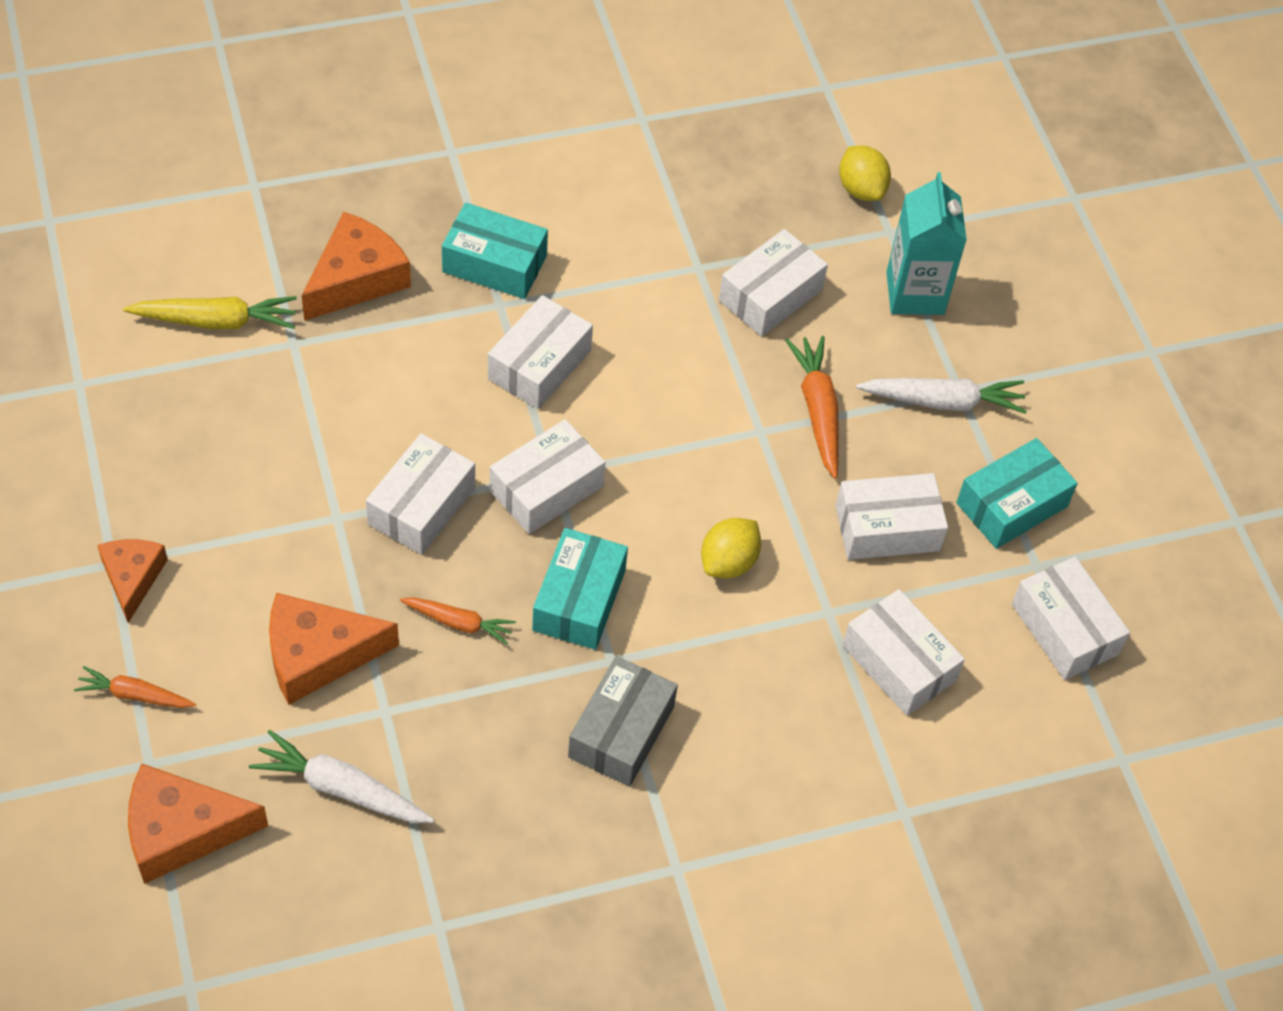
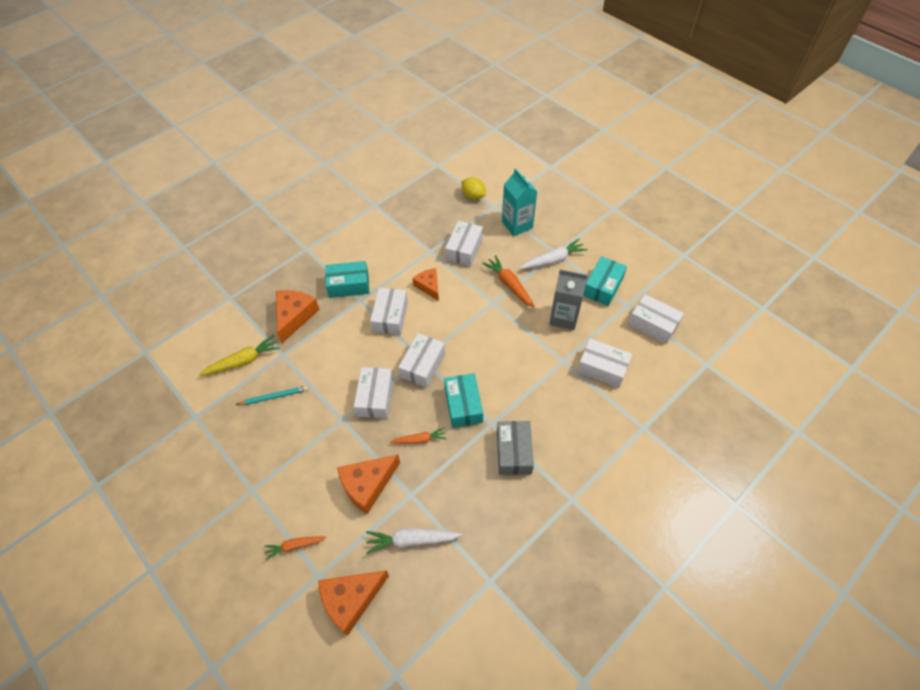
camera: 20 degrees left, 0 degrees up
orange cheese [97,539,168,623] -> orange cheese moved to [412,268,439,301]
yellow lemon [701,518,761,578] -> none
white box [835,473,948,560] -> grey carton [549,269,588,330]
none -> turquoise pencil [236,386,308,405]

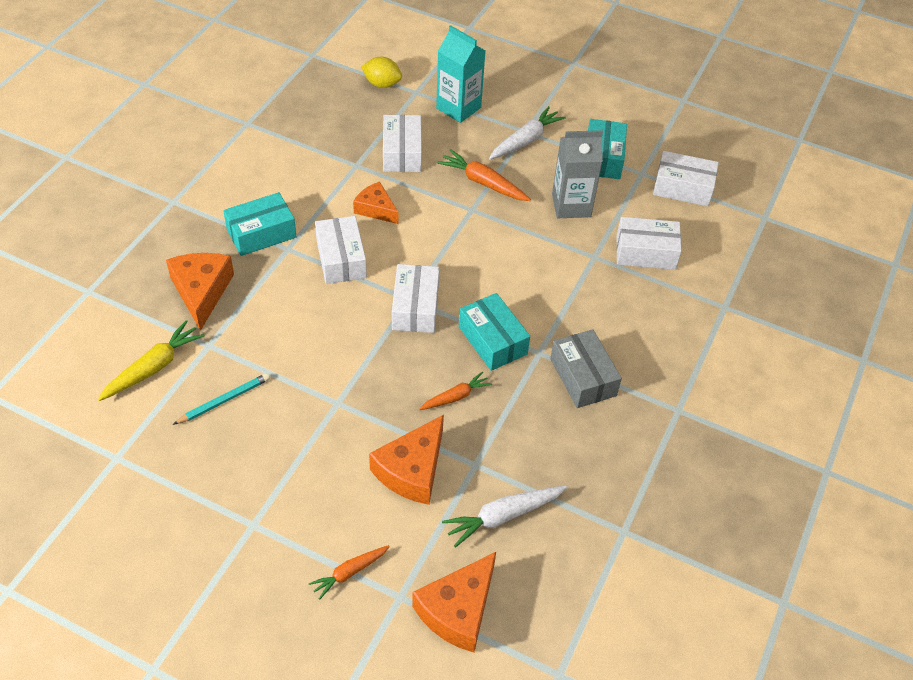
camera: 25 degrees left, 5 degrees down
white box [354,367,394,419] -> none

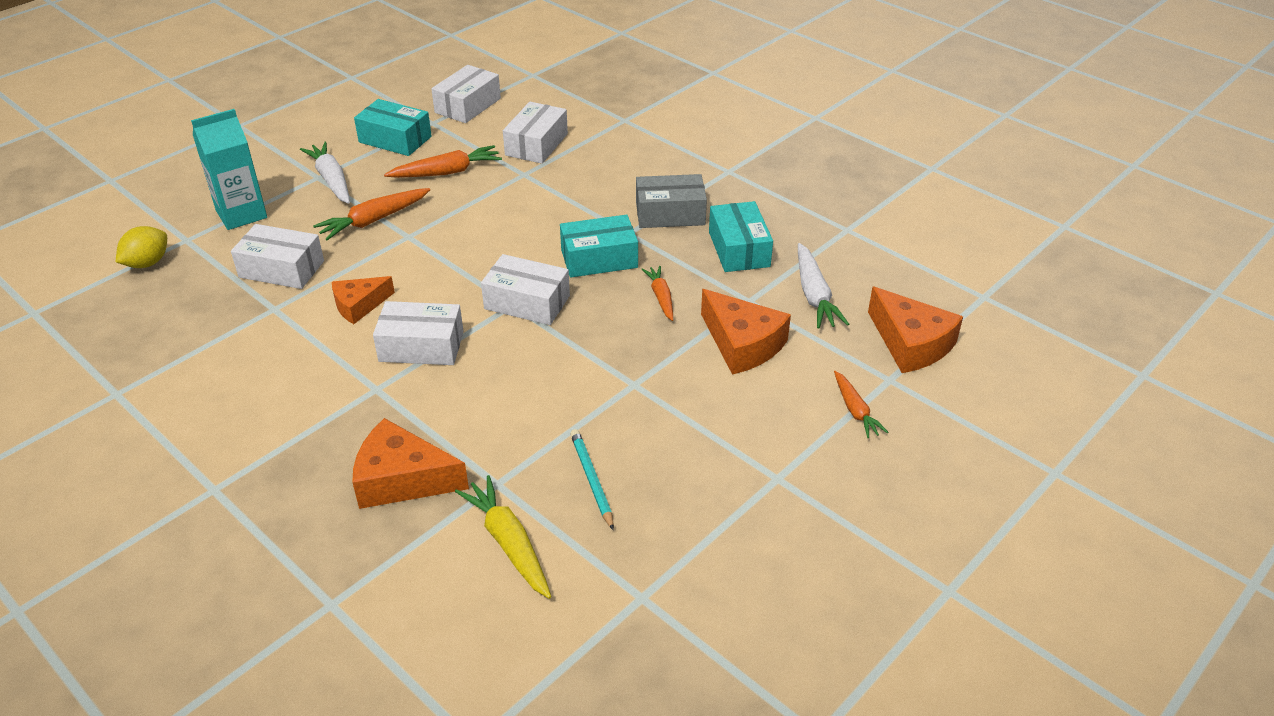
camera: 70 degrees left, 10 degrees down
turquoise box [223,192,297,256] -> turquoise box moved to [709,201,773,272]
grey carton [552,130,603,218] -> orange carrot [384,145,502,178]

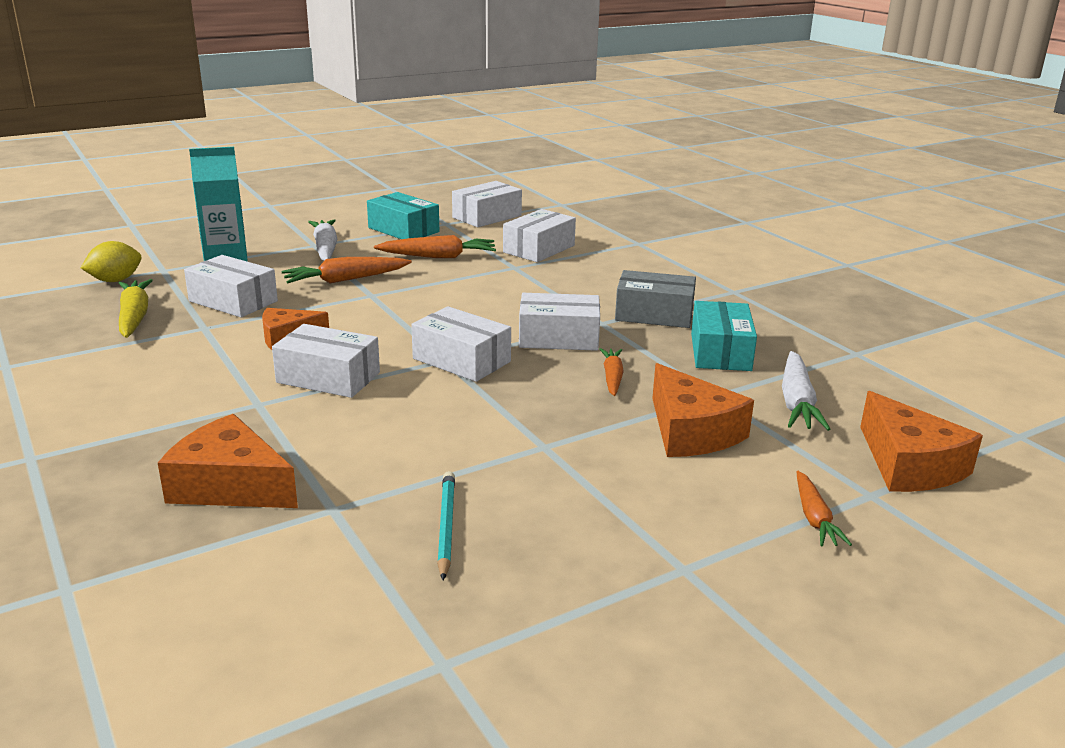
camera: 15 degrees right, 15 degrees down
yellow carrot [455,475,551,599] -> yellow carrot moved to [119,279,153,338]
turquoise box [560,214,638,278] -> white box [519,293,600,351]

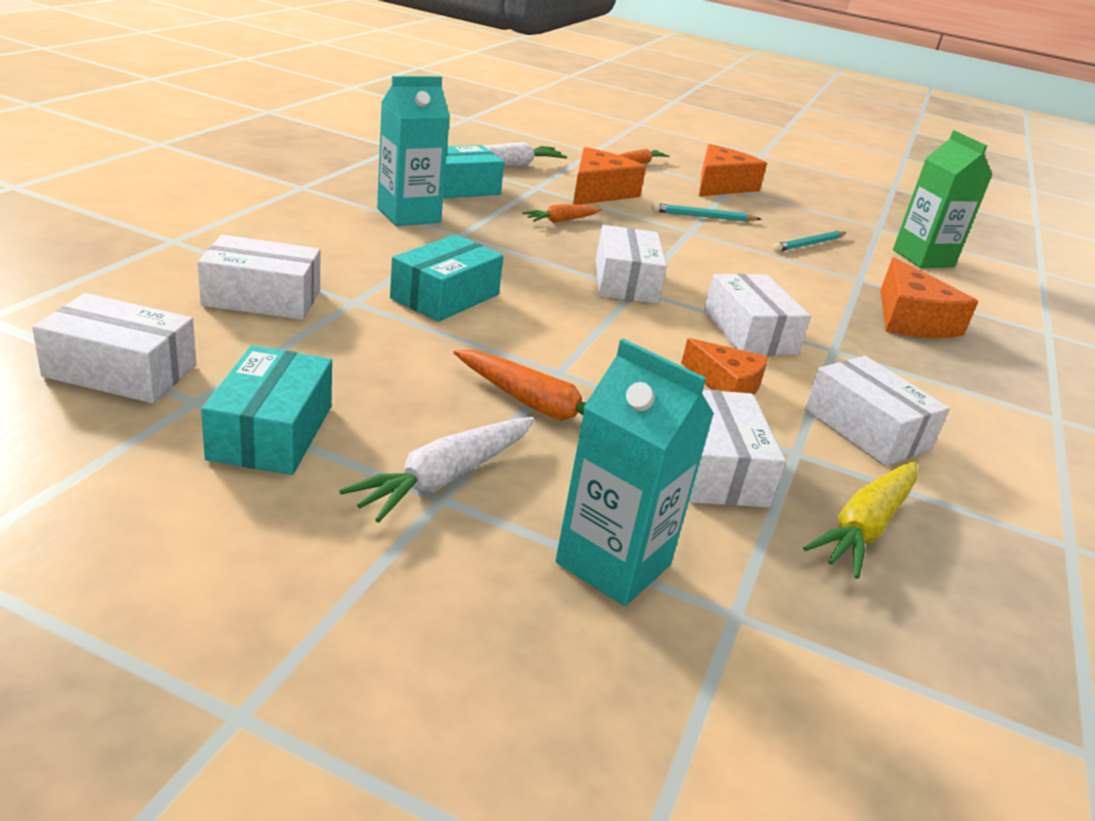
camera: 130 degrees left, 5 degrees up
yellow lemon [81,241,142,282] -> none
orange carrot [374,235,496,258] -> none
white box [519,293,600,351] -> white box moved to [805,356,950,466]
grey box [615,270,696,328] -> turquoise carton [377,76,450,226]
orange cheese [860,391,983,492] -> orange cheese moved to [699,144,767,196]
none -> turquoise box [390,235,504,322]
none -> turquoise pencil [652,203,761,221]
none -> green carton [893,130,992,268]

